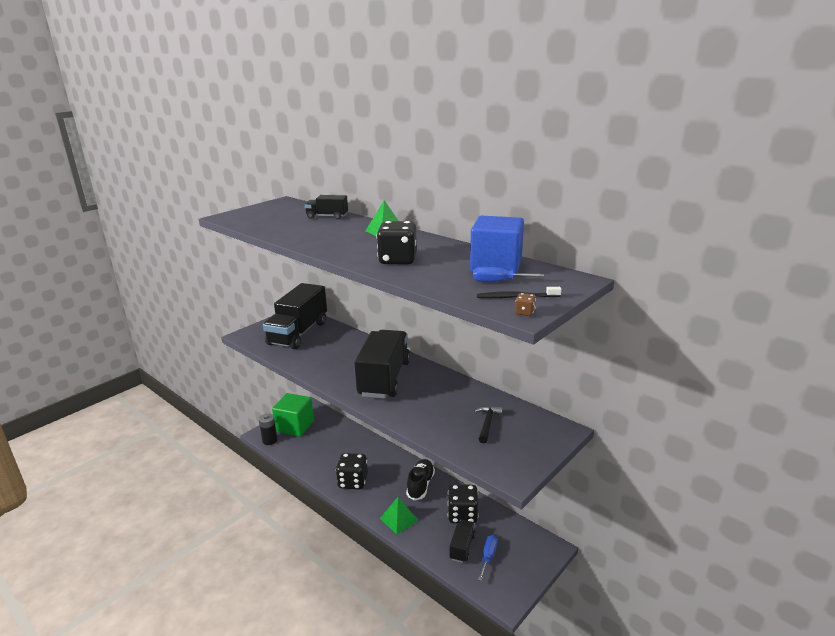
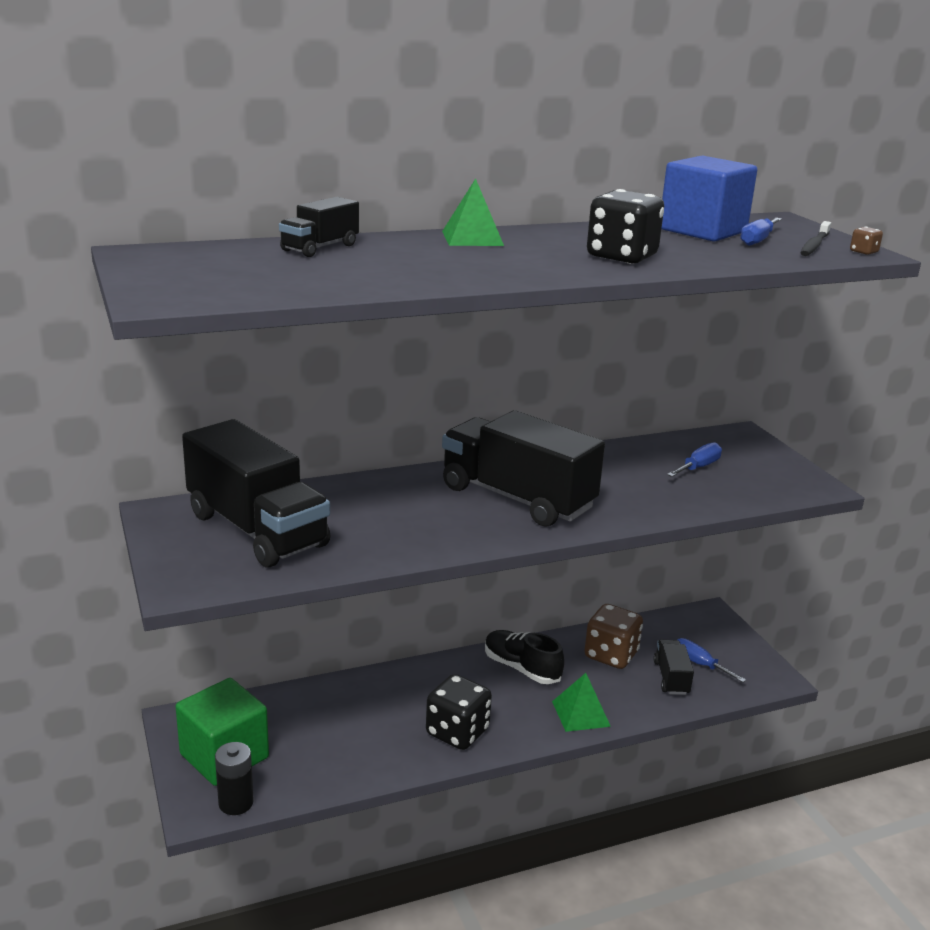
camera: 65 degrees left, 0 degrees up
black dice [448,484,478,524] -> brown dice [585,604,643,669]
black truck [449,520,476,563] -> black truck turned 45 degrees clockwise [654,640,694,695]
black hammer [474,406,503,443] -> blue screwdriver [667,442,722,477]

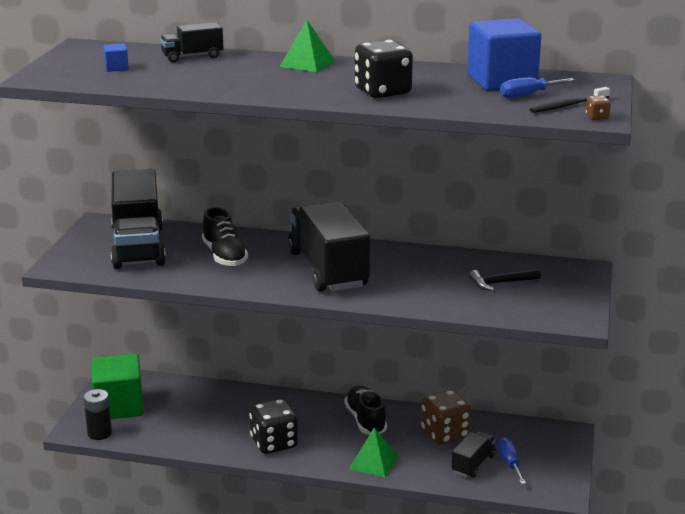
camera: 35 degrees right, 0 degrees up
blue screwdriver [667,442,722,477] -> black hammer [469,268,541,291]
none -> blue cube [103,43,129,72]
none -> black shoe [202,207,248,266]

